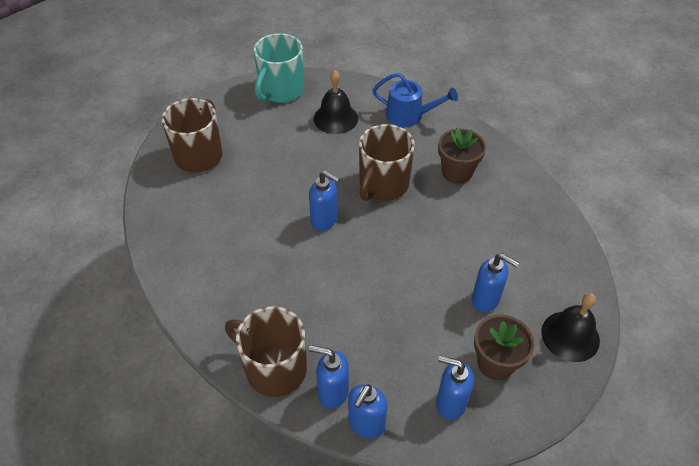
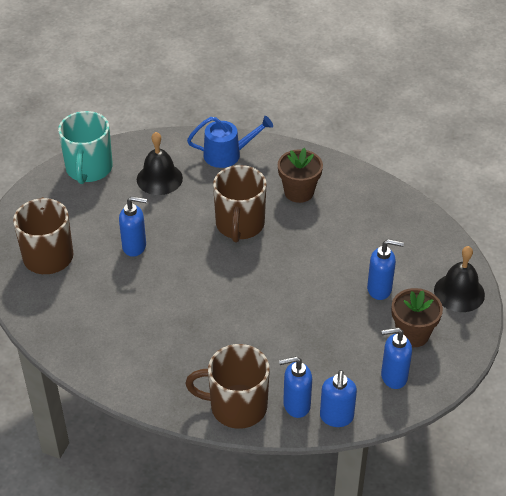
camera: 25 degrees left, 5 degrees down
blue soap dispenser [309,171,340,231] -> blue soap dispenser moved to [119,196,147,257]

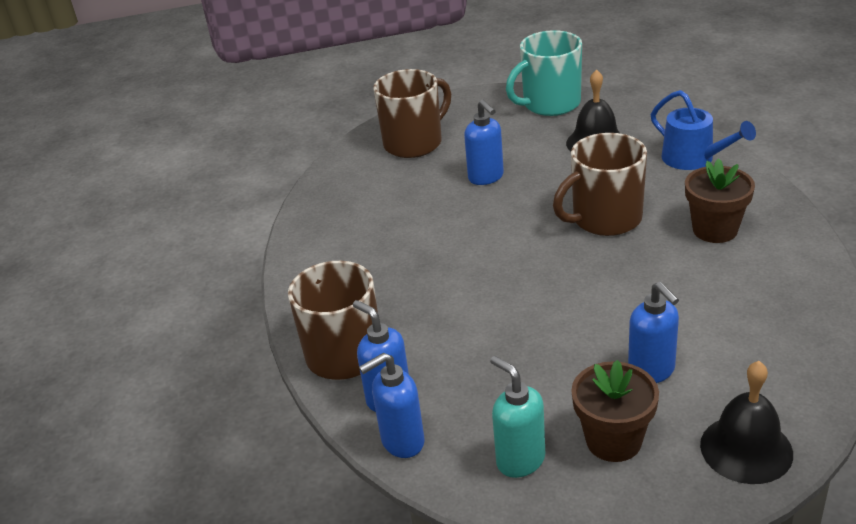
camera: 60 degrees right, 10 degrees down
blue soap dispenser [381,327,412,389] -> turquoise soap dispenser [490,356,545,478]

